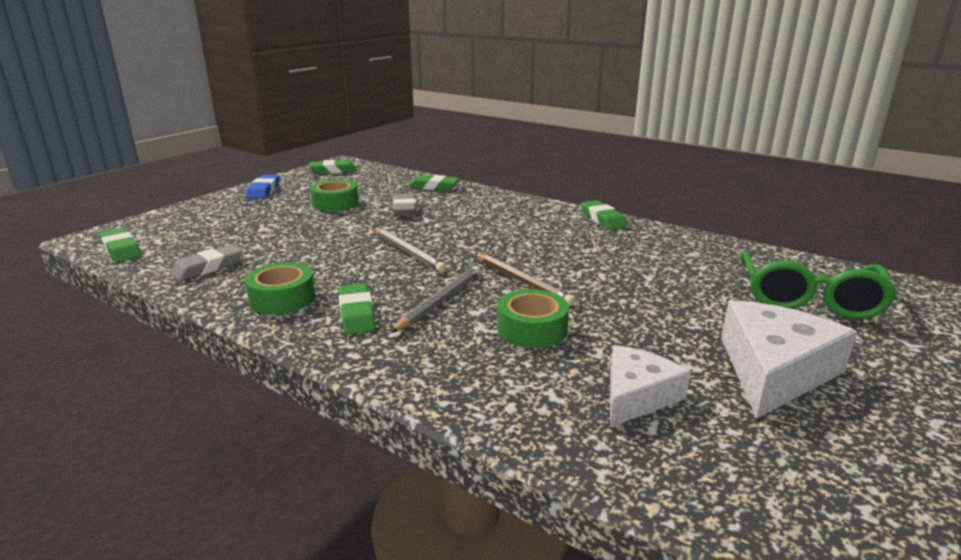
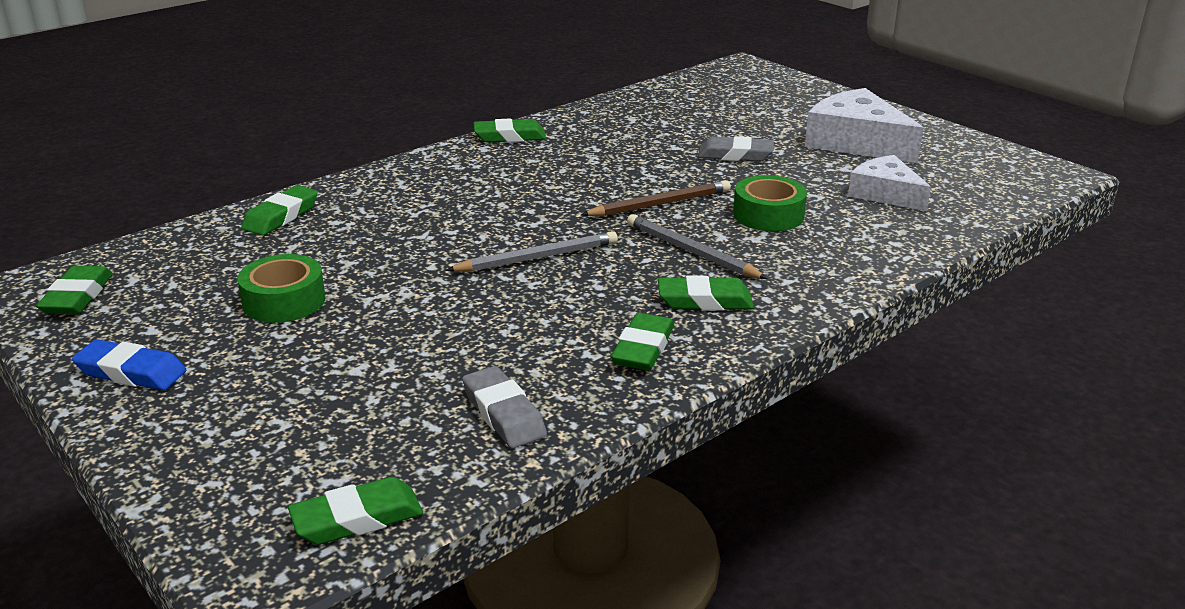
camera: 75 degrees left, 5 degrees up
green tape [245,262,315,314] -> green eraser [611,313,674,370]
grey eraser [393,194,416,216] -> grey eraser moved to [698,136,774,162]
green glasses [741,250,898,319] -> none

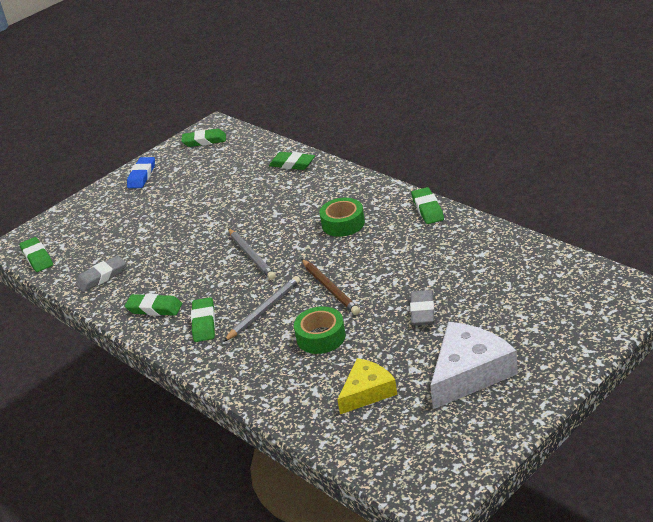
camera: 90 degrees right, 5 degrees up
green tape [238,254,326,323] -> green tape moved to [320,198,365,237]
white cheese [848,155,931,211] -> yellow cheese [337,358,397,414]

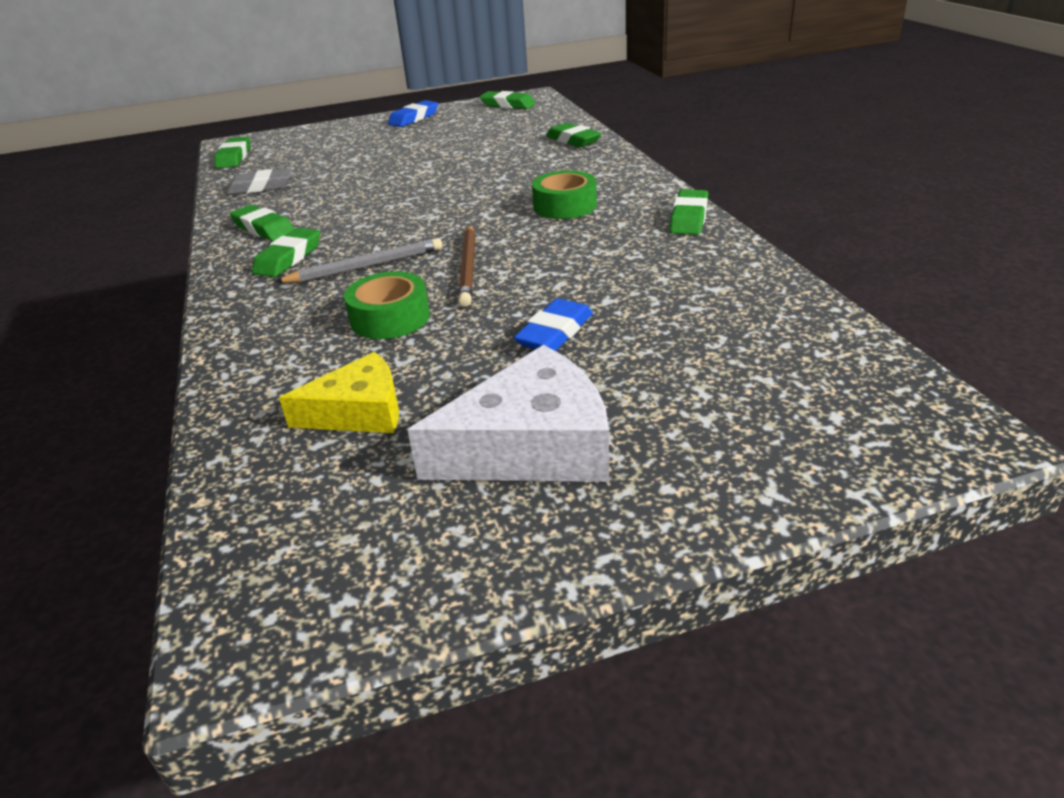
camera: 25 degrees right, 0 degrees up
grey pencil [228,229,276,280] -> none
grey eraser [410,290,434,326] -> blue eraser [514,298,593,351]

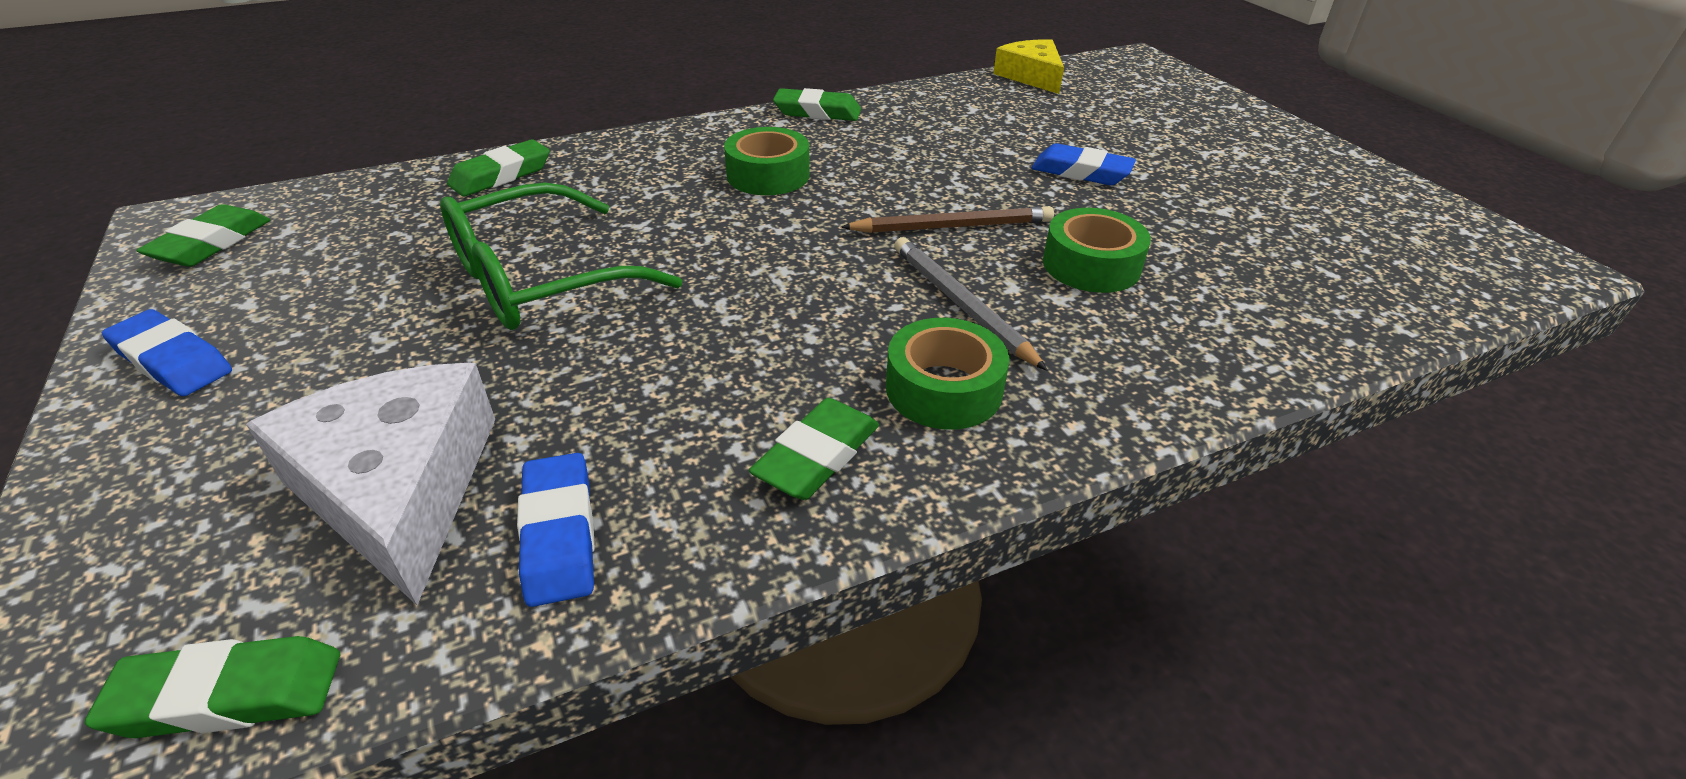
camera: 100 degrees left, 5 degrees up
grey eraser [226,168,292,195] -> blue eraser [517,453,595,607]
green eraser [252,228,320,277] -> green tape [886,318,1009,430]
yellow cheese [279,352,399,433] -> yellow cheese moved to [993,39,1064,94]
white cheese [407,345,609,482] -> white cheese moved to [246,363,495,605]
none -> green glasses [440,182,682,330]

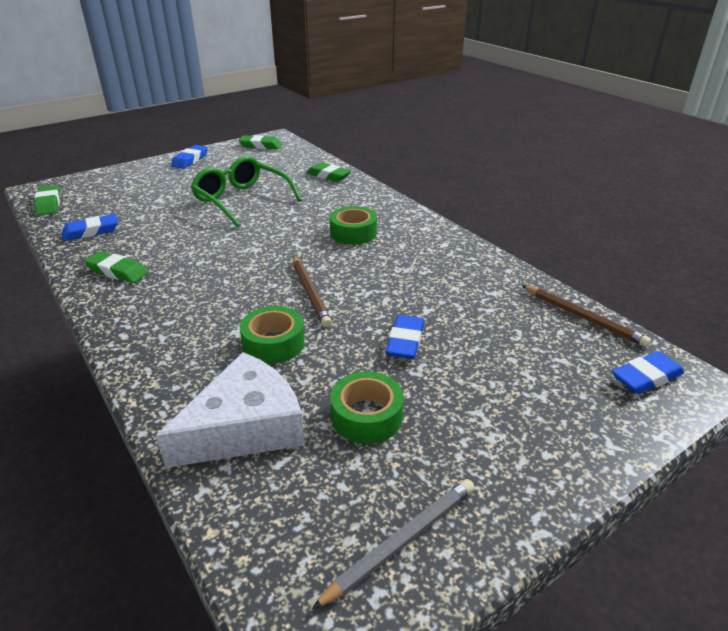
camera: 80 degrees right, 5 degrees down
white cheese [246,363,495,605] -> white cheese moved to [156,352,305,468]
green eraser [773,88,861,121] -> none
green tape [886,318,1009,430] -> green tape moved to [330,372,404,444]
grey pencil [894,237,1047,371] -> grey pencil moved to [312,479,474,609]
yellow cheese [993,39,1064,94] -> brown pencil [522,285,651,347]
none -> blue eraser [612,351,684,394]

